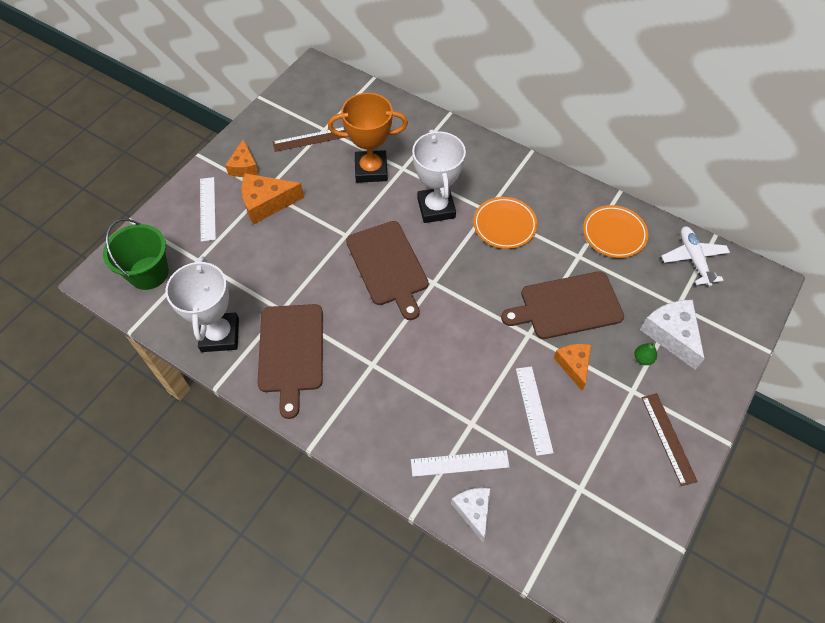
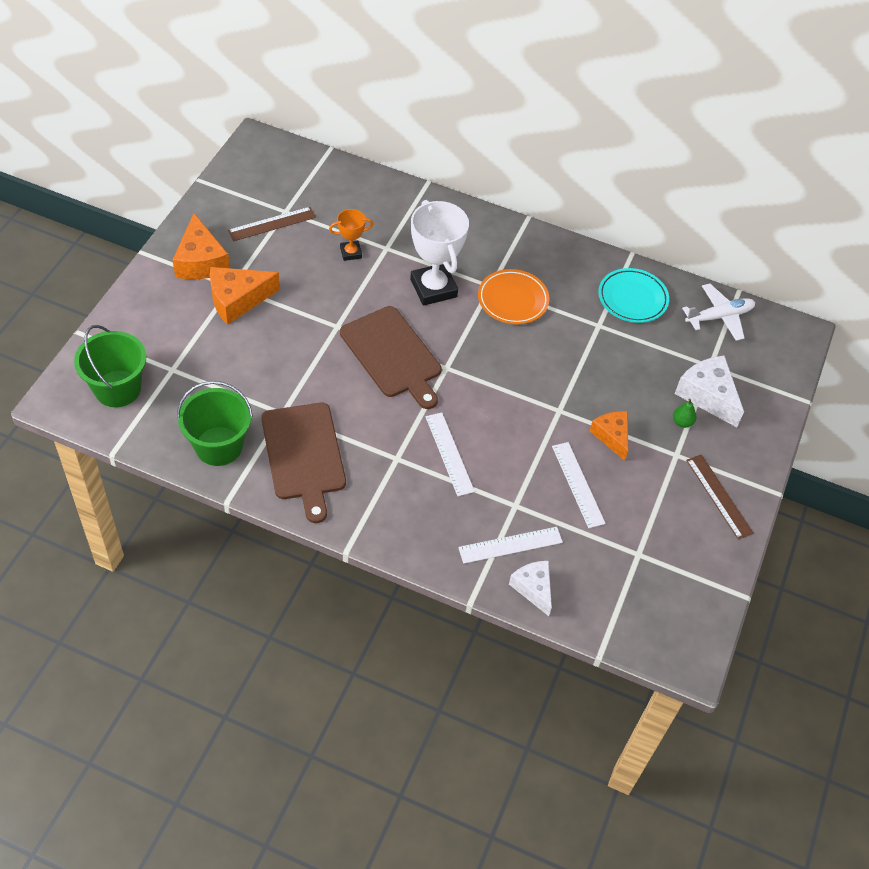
camera: 15 degrees left, 5 degrees down
white trophy [166,256,239,352] -> green bucket [177,381,253,466]
white ruler [200,177,216,242] -> white ruler moved to [426,412,475,496]
orange cheese [225,140,259,177] -> orange cheese [172,213,230,279], size x1.51
orange trophy [328,93,408,183] -> orange trophy [329,209,374,261], size x0.52
brown cutting board [501,271,624,339] -> none
orange plate [583,205,648,258] -> turquoise plate [599,268,669,323]
white plane [661,226,730,286] -> white plane turned 90 degrees clockwise [682,284,755,341]

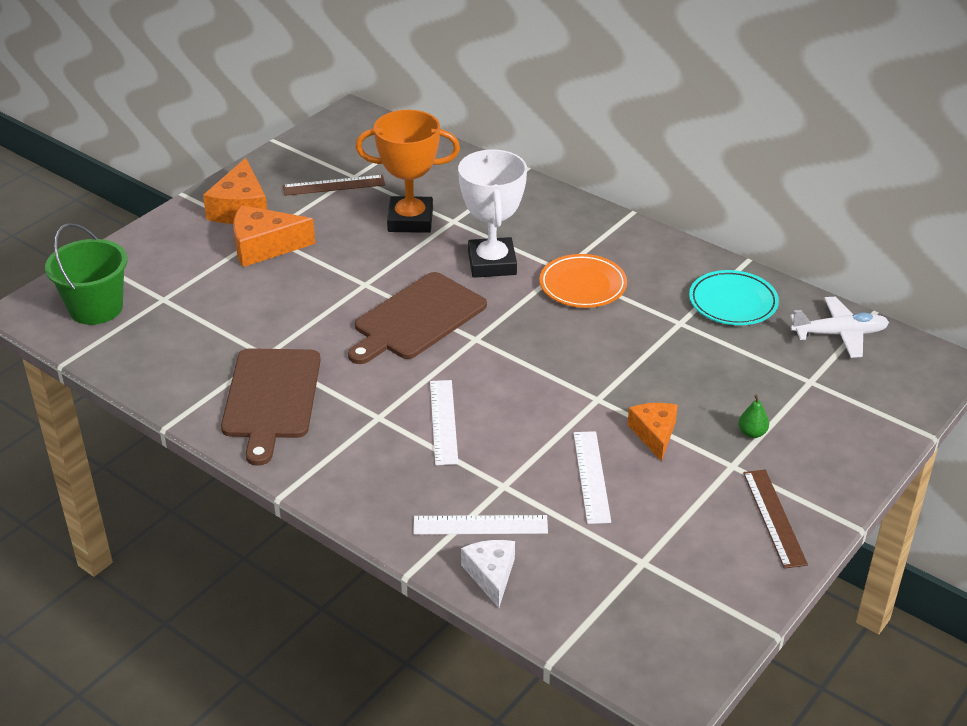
camera: 20 degrees right, 15 degrees down
green bucket [177,381,253,466] -> none
orange trophy [329,209,374,261] -> orange trophy [356,110,460,233], size x1.94
brown cutting board [340,306,441,409] -> brown cutting board turned 60 degrees clockwise [348,272,487,364]
white cheese [675,355,744,427] -> none

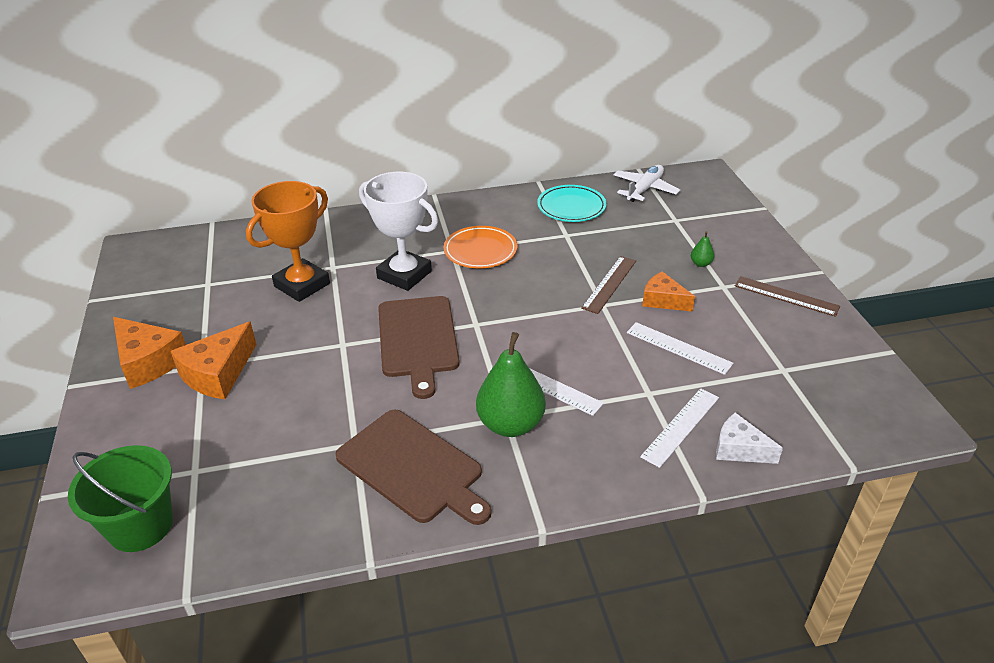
camera: 50 degrees left, 0 degrees up
brown ruler [283,175,385,196] -> brown ruler moved to [581,256,636,314]
none -> green pear [476,332,546,437]

